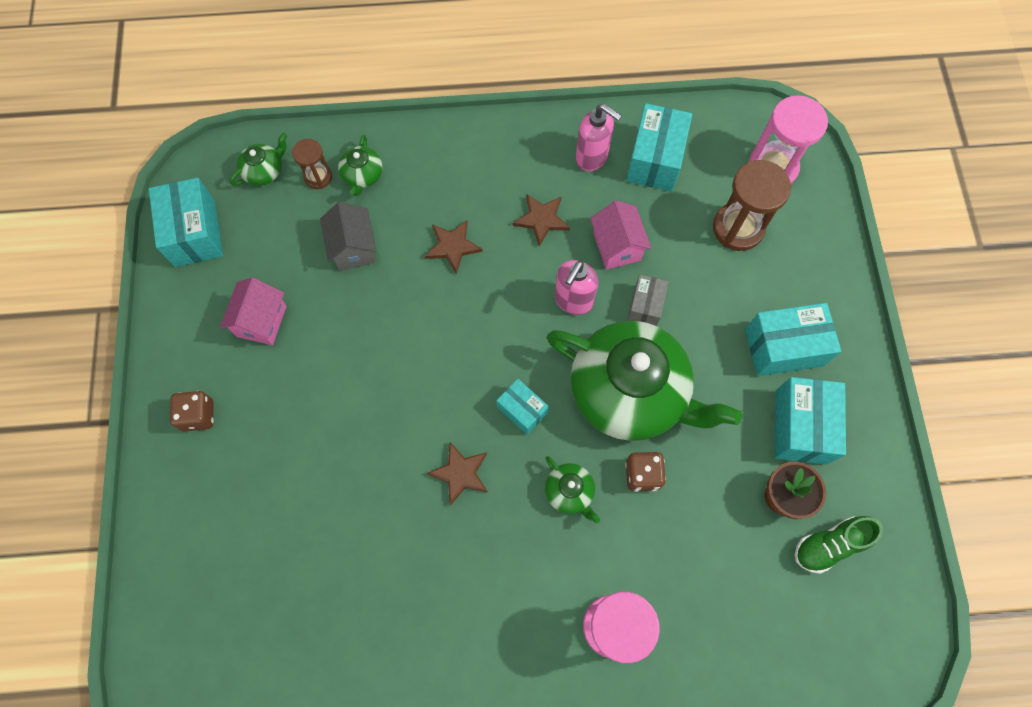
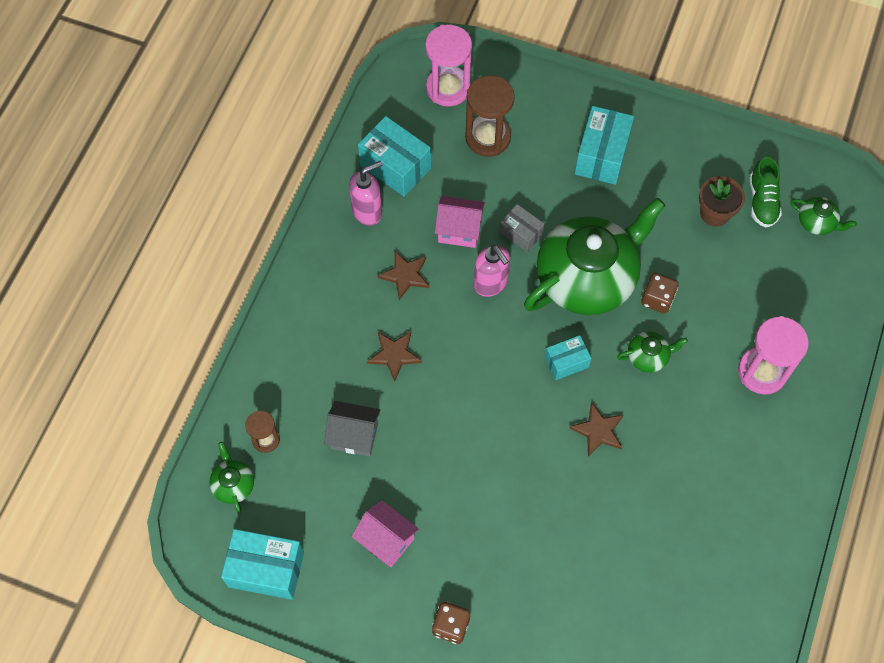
camera: 65 degrees left, 5 degrees down
green teapot [338,135,382,196] -> green teapot moved to [790,197,857,235]
turquoise box [775,377,846,465] -> none

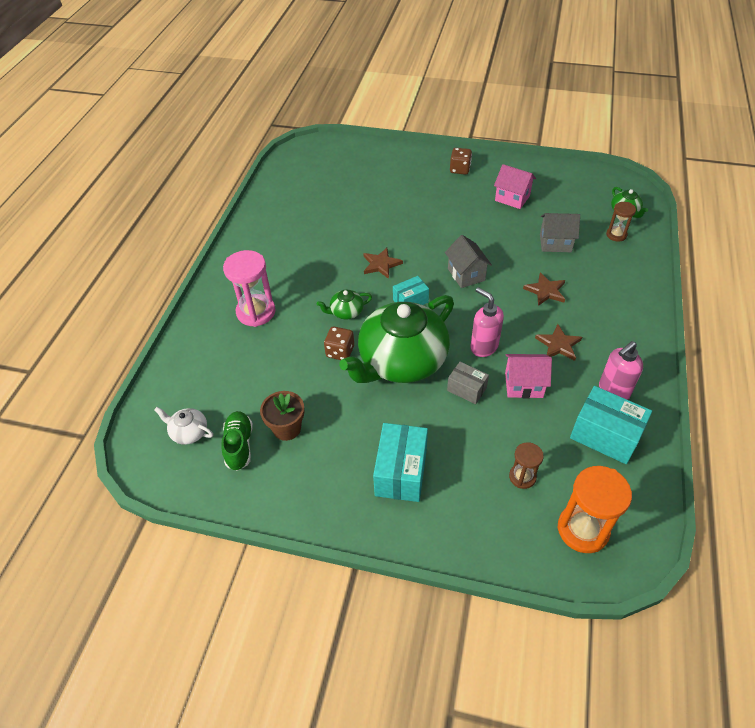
camera: 175 degrees right, 15 degrees down
turquoise box [221,529,304,600] -> none
pink hourglass [425,25,472,107] -> orange hourglass [558,466,632,553]
brown hourglass [465,75,515,157] -> brown hourglass [509,442,544,489], size x0.56
green teapot [790,197,857,235] -> white teapot [154,407,213,445]
none -> grey house [445,235,492,288]

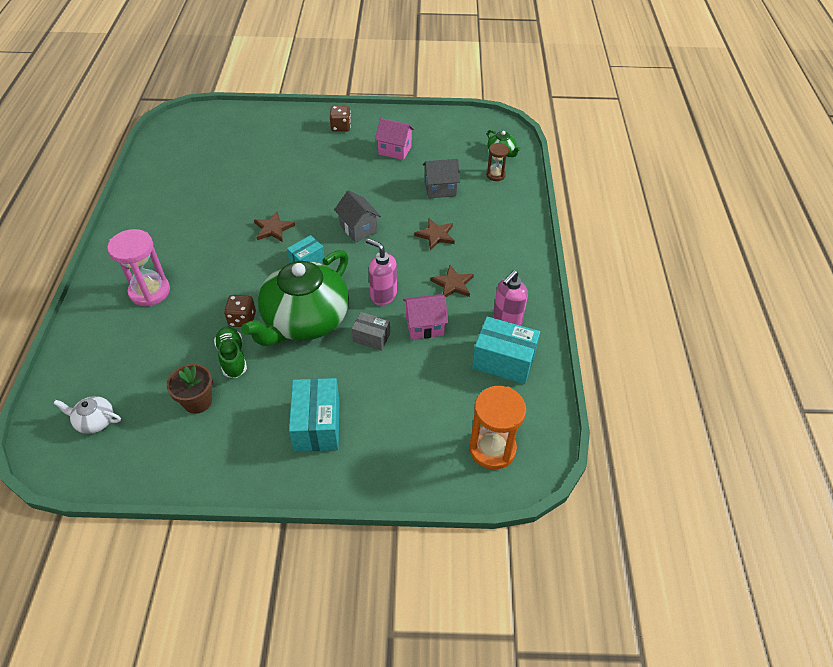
camera: 15 degrees left, 0 degrees up
green shoe [221,411,253,471] -> green shoe moved to [214,327,247,378]
green teapot [317,290,372,319] -> none
brown hourglass [509,442,544,489] -> none

